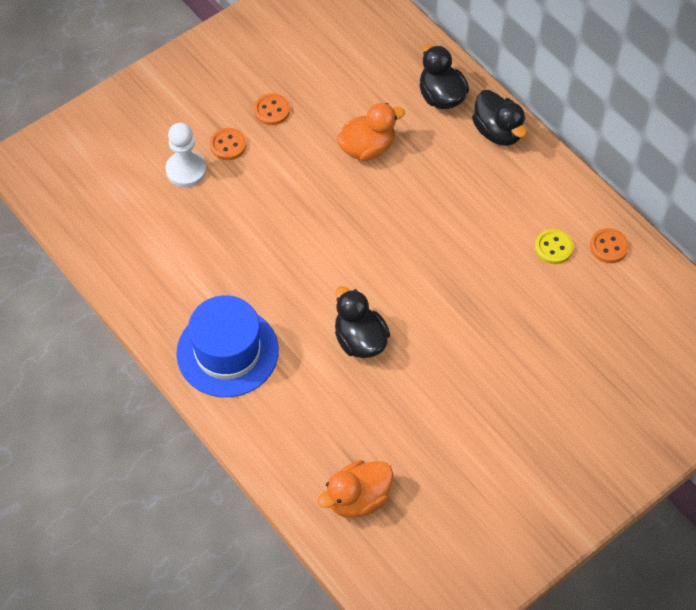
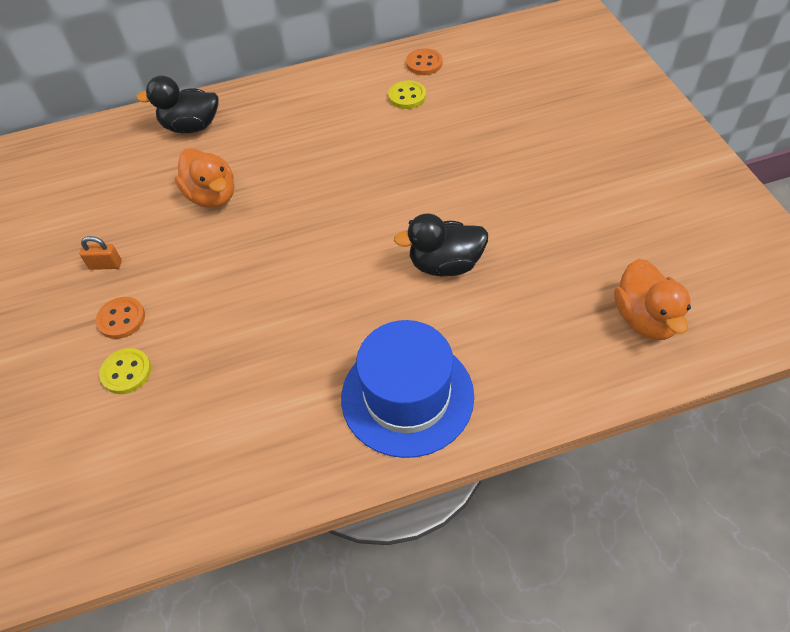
camera: 65 degrees left, 5 degrees down
white pawn [166,123,206,187] -> yellow button [99,348,151,394]
orange button [254,93,290,125] -> orange padlock [80,236,122,270]
orange duck [337,103,405,161] -> orange duck turned 150 degrees clockwise [175,148,234,208]
black duck [472,90,527,146] -> none

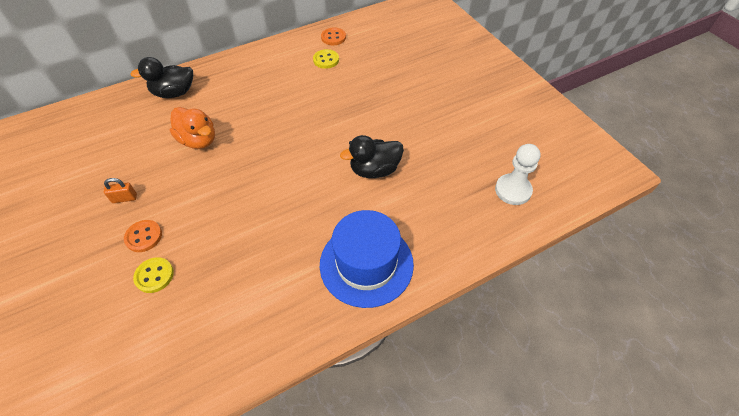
camera: 15 degrees left, 0 degrees up
orange duck [614,259,691,340] -> white pawn [495,144,540,205]

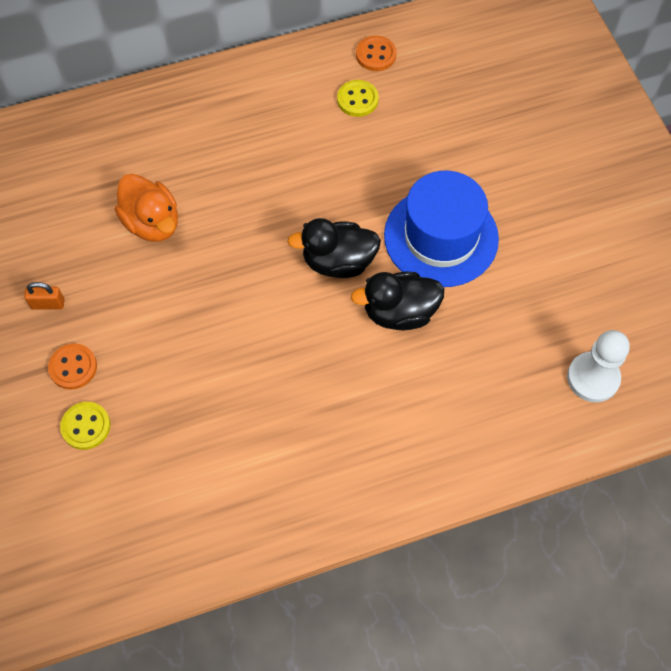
camera: 10 degrees right, 10 degrees up
black duck [130,57,193,98] -> black duck moved to [287,218,381,278]
blue hat [320,210,414,308] -> blue hat moved to [384,170,499,287]

